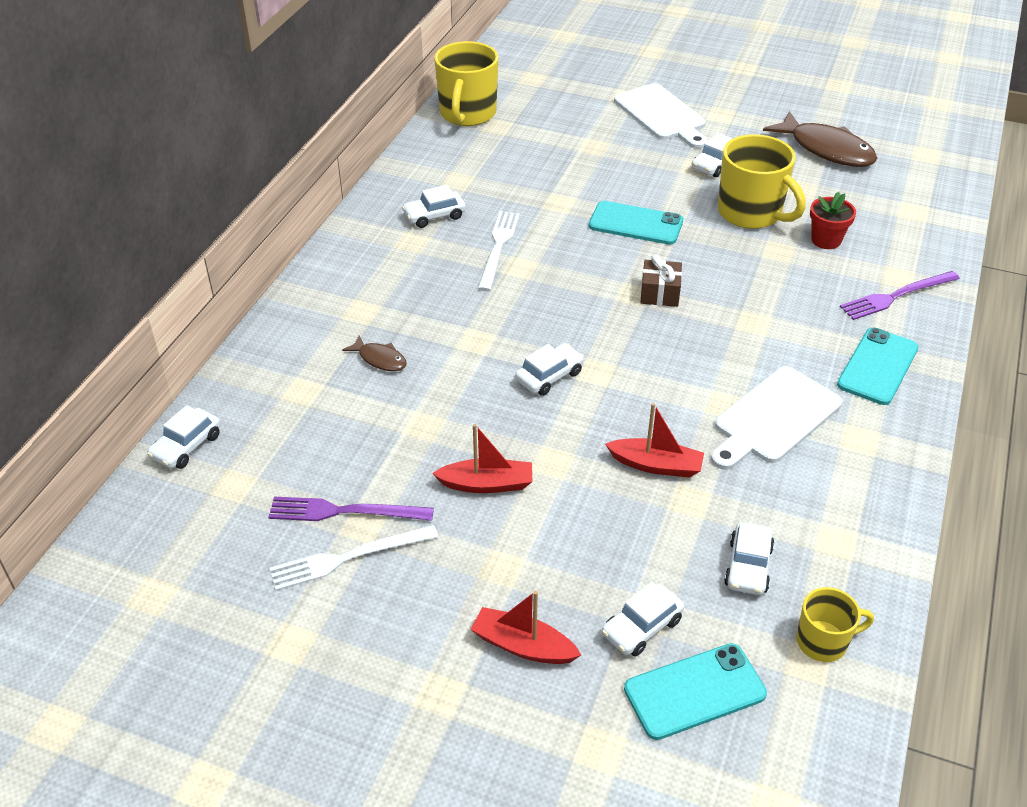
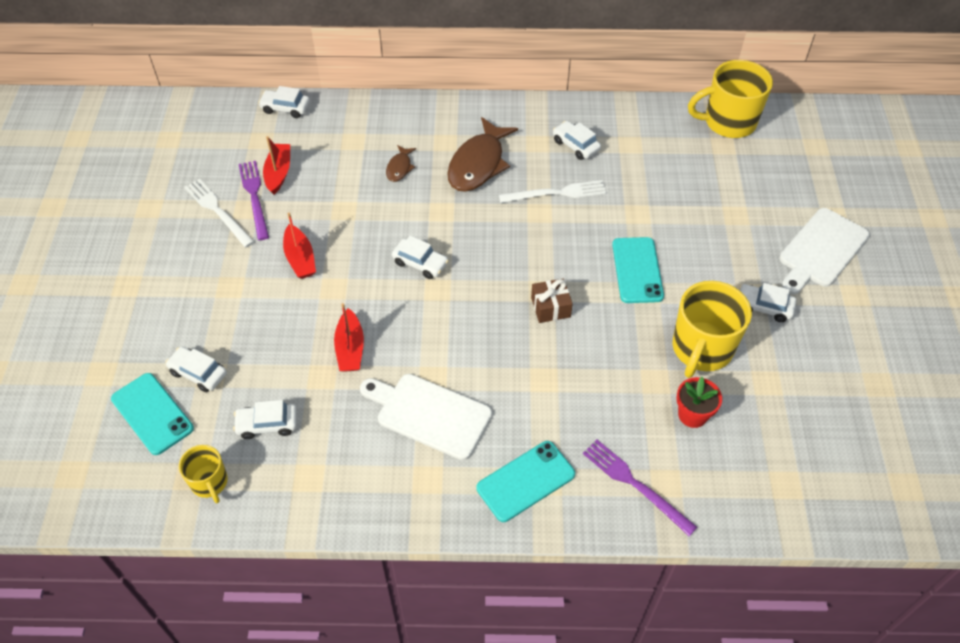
camera: 70 degrees right, 10 degrees up
red boat [470,591,581,664] -> red boat moved to [263,136,290,195]
brown fish [763,111,877,167] -> brown fish moved to [447,117,518,192]
turquoise phone [837,328,919,405] -> turquoise phone turned 45 degrees counterclockwise [477,441,575,522]

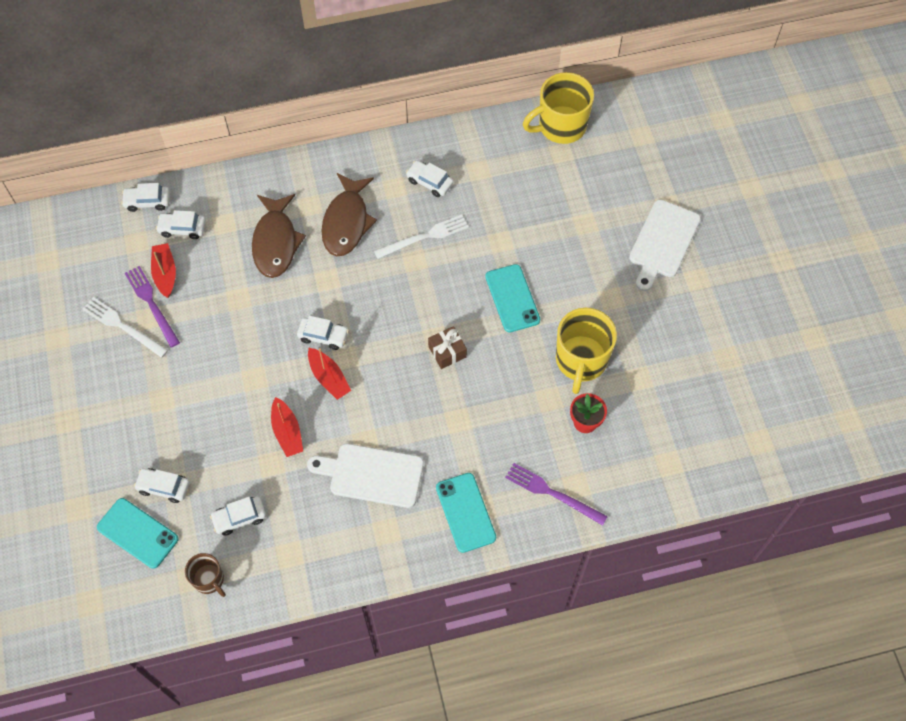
camera: 15 degrees left, 10 degrees up
yellow mug [179,445,228,503] -> brown mug [185,553,226,597]
red boat [283,213,316,279] -> red boat moved to [308,348,351,400]
brown fish [386,145,416,182] -> brown fish [252,194,306,278], size x2.07
turquoise phone [477,441,575,522] -> turquoise phone turned 60 degrees counterclockwise [436,473,496,553]
white car [739,283,796,322] -> white car moved to [156,210,206,239]

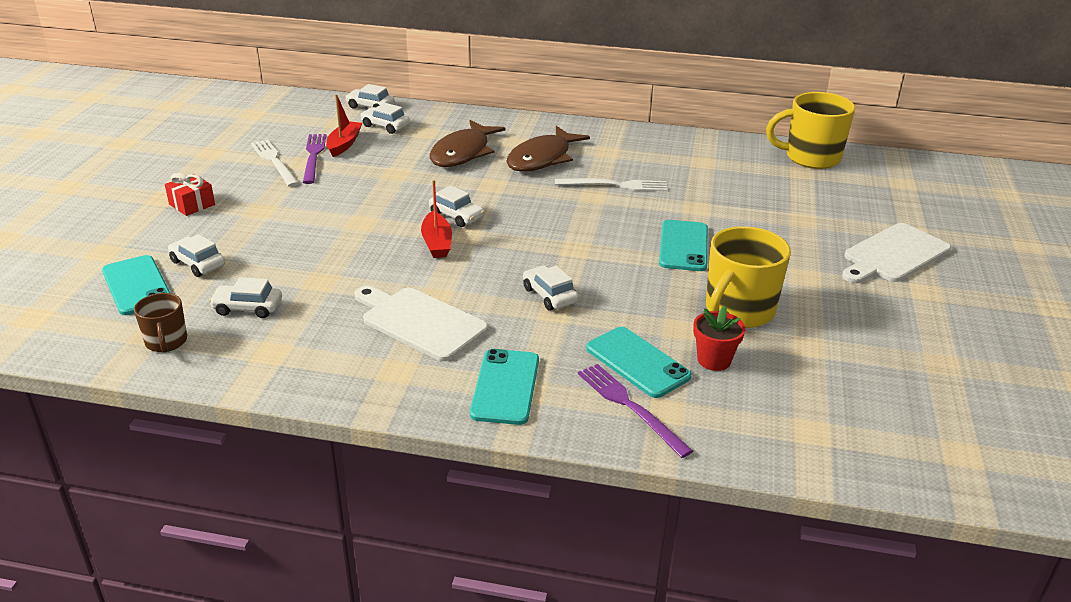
camera: 25 degrees right, 30 degrees down
red boat [271,397,303,457] -> none
white car [406,160,454,197] -> white car moved to [523,265,579,311]
brown gift [428,326,467,369] -> none
none -> red gift [165,173,215,216]
none -> turquoise phone [586,327,692,398]

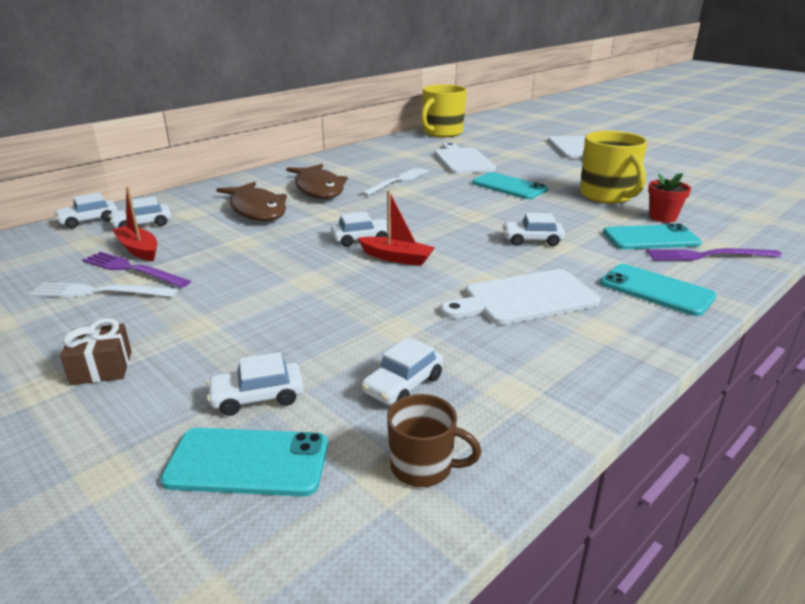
camera: 55 degrees left, 5 degrees down
red gift [165,173,215,216] -> brown gift [60,318,132,385]
none -> white cutting board [435,142,496,174]

